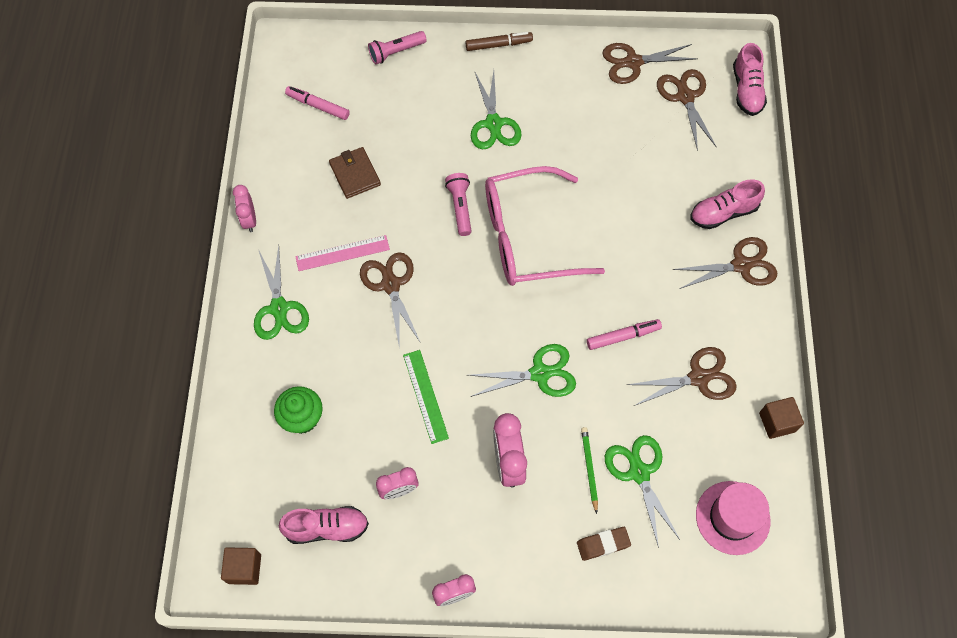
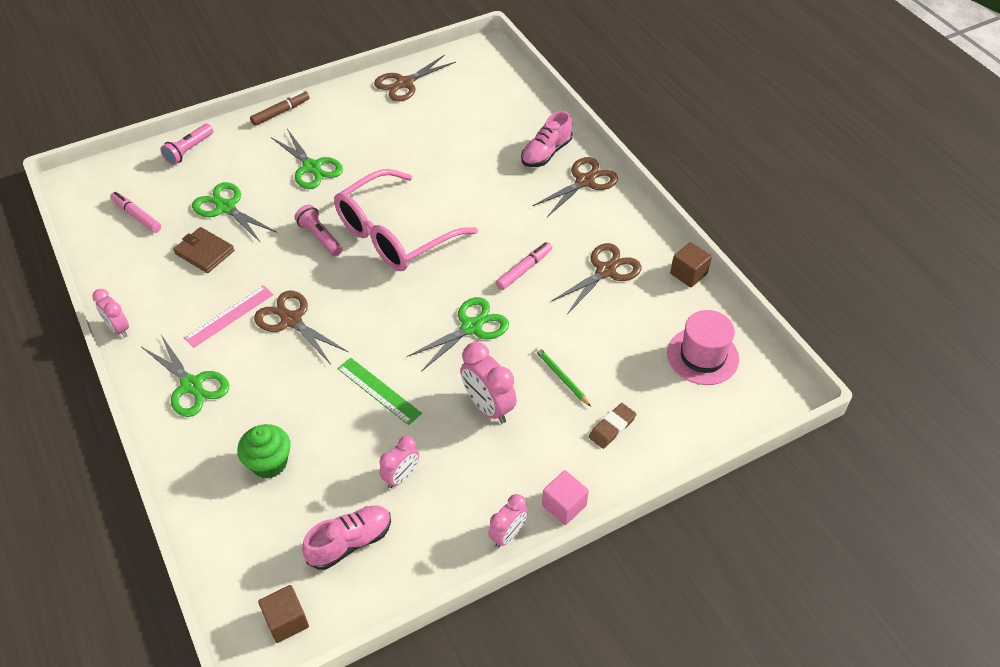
camera: 30 degrees left, 15 degrees down
pink marker [285,86,350,120] -> pink marker turned 45 degrees clockwise [110,192,161,233]
green scissors [605,435,681,548] -> green scissors moved to [192,182,277,243]
brown scissors [657,69,717,151] -> none
pink shoe [733,43,767,116] -> none
none -> pink cube [542,470,589,525]

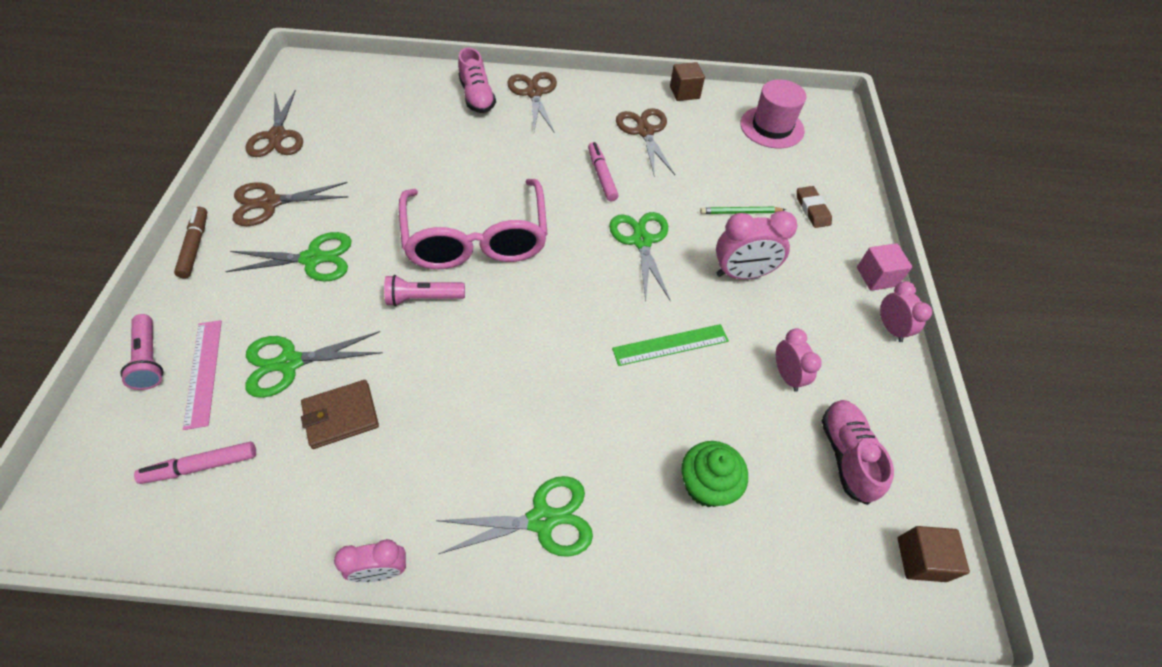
camera: 60 degrees left, 5 degrees up
pink ruler [183,285,274,348] -> pink ruler moved to [183,320,222,430]
brown scissors [254,291,348,364] -> brown scissors moved to [233,182,348,226]

